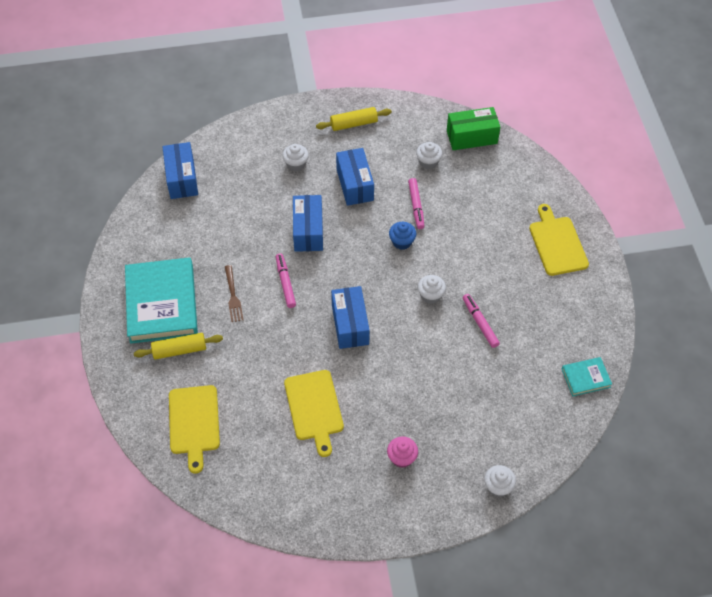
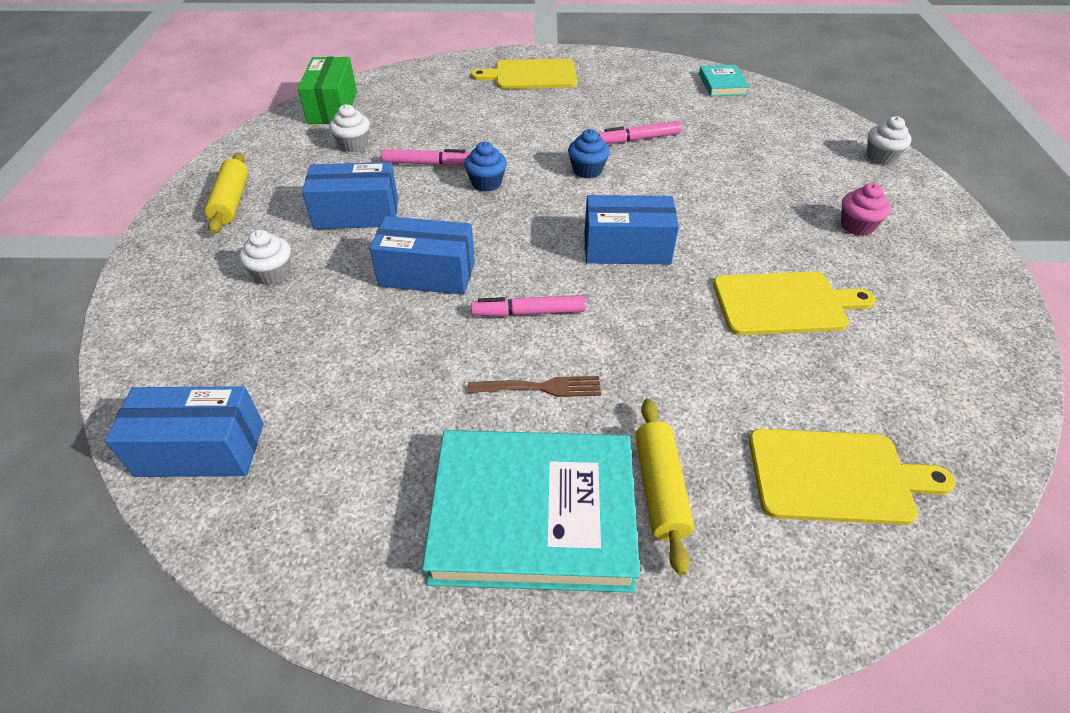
camera: 80 degrees left, 10 degrees down
white cupcake [418,275,446,304] -> blue cupcake [568,129,610,179]

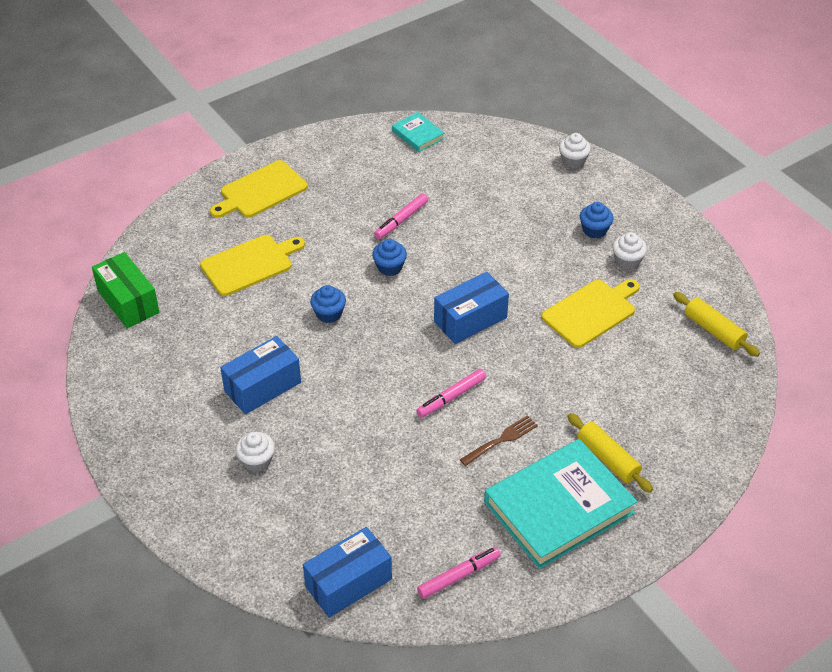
camera: 35 degrees left, 0 degrees up
yellow rolling pin [205,153,248,234] -> yellow rolling pin moved to [673,292,760,357]
white cupcake [329,104,370,152] -> white cupcake moved to [612,232,647,270]
blue box [370,216,475,295] -> none
pink marker [381,149,470,166] -> pink marker moved to [417,547,501,599]
yellow cutting board [749,429,955,525] -> yellow cutting board moved to [200,235,305,296]
pink cupcake [841,183,891,236] -> blue cupcake [580,202,613,238]

